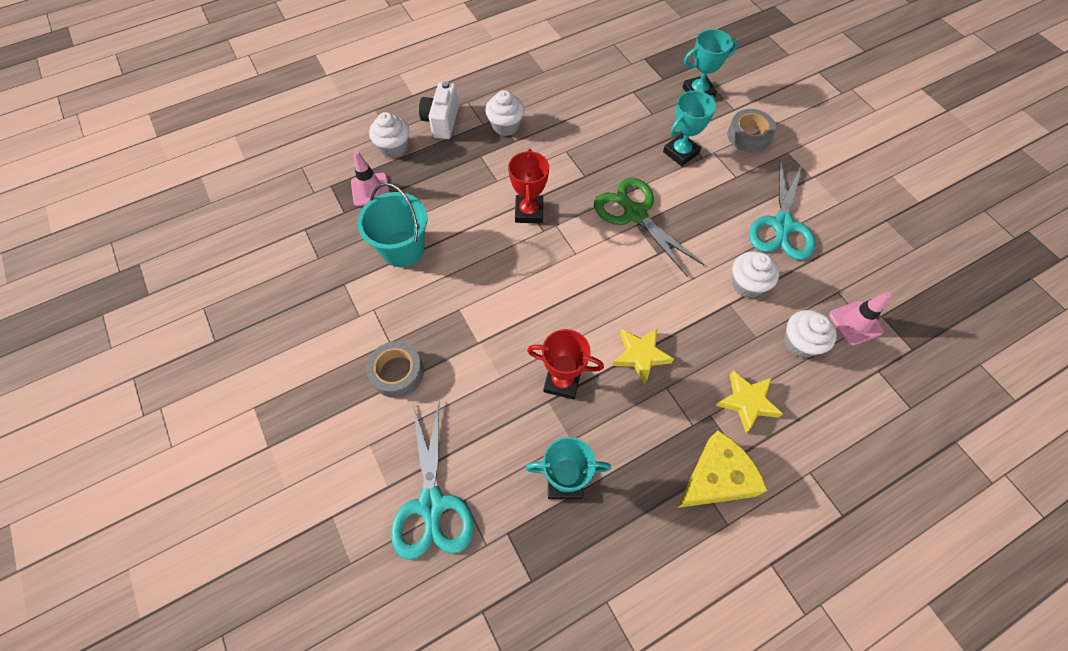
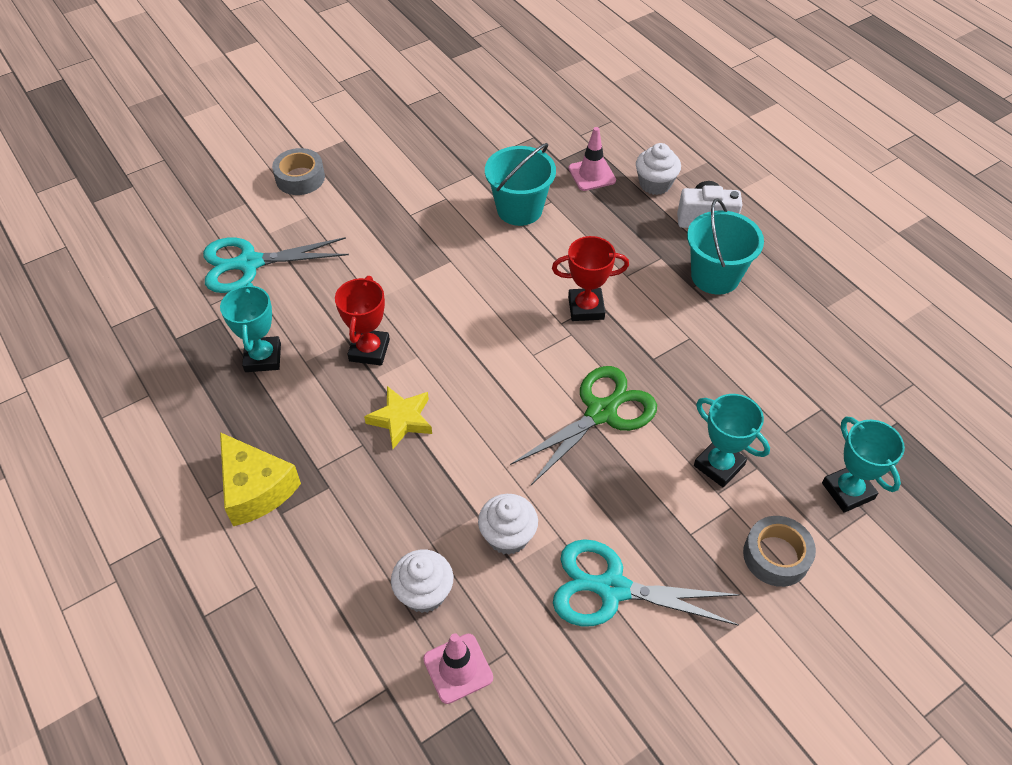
camera: 85 degrees right, 10 degrees down
grey tape [366,341,424,398] -> grey tape moved to [272,148,325,195]
white cupcake [485,90,525,136] -> turquoise bucket [687,198,764,295]
yellow star [716,371,783,433] -> none

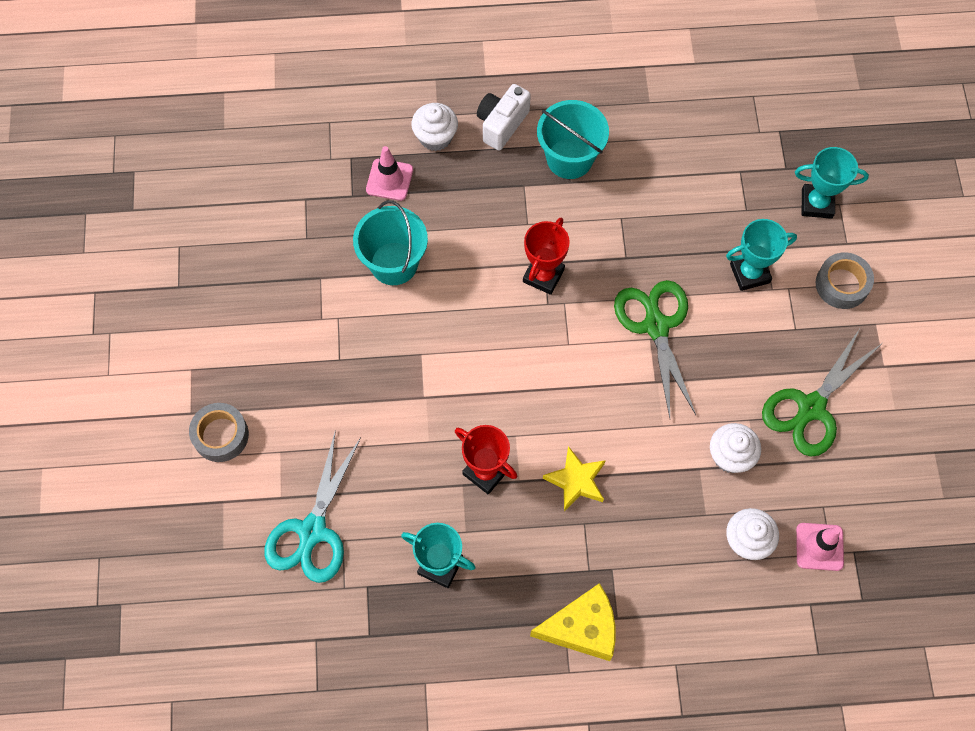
camera: 60 degrees left, 15 degrees up
turquoise scissors [553,539,740,626] -> green scissors [762,329,881,457]

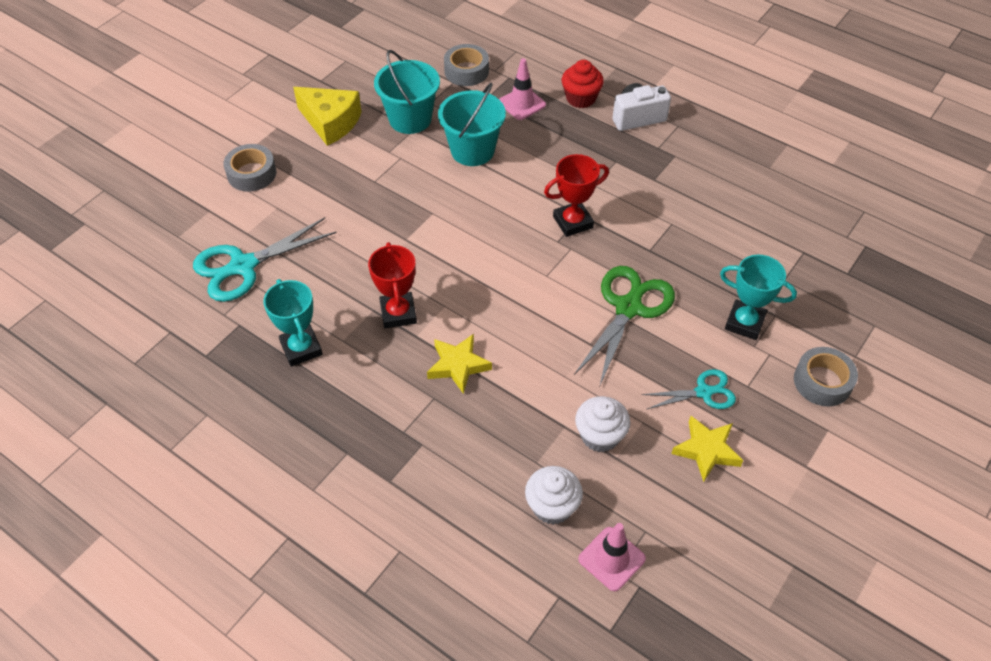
camera: 40 degrees right, 15 degrees down
white cupcake [411,103,458,151] -> red cupcake [562,60,604,108]
yellow cheese [530,583,616,661] -> yellow cheese moved to [293,87,361,146]
turquoise bucket [537,100,609,179] -> turquoise bucket moved to [374,50,440,134]
green scissors [762,329,881,457] -> yellow star [672,416,743,482]
turquoise trophy [795,147,869,219] -> none
none -> grey tape [444,44,489,86]
none -> turquoise scissors [642,369,736,409]

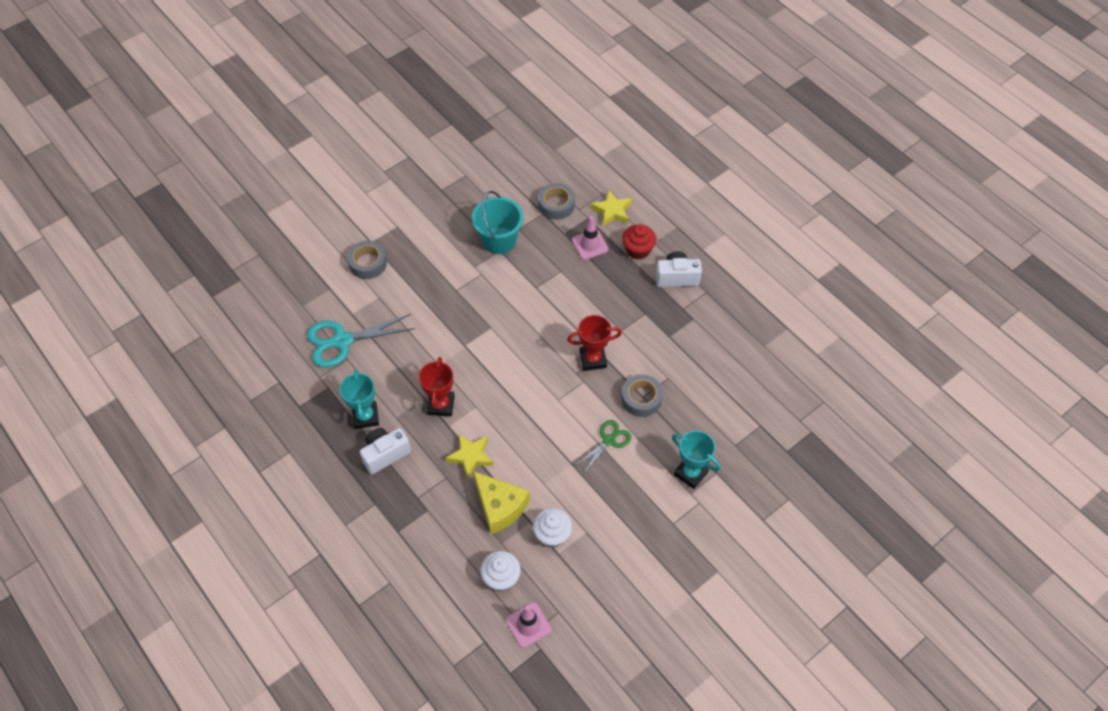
camera: 15 degrees right, 5 degrees up
yellow cheese [293,87,361,146] -> yellow cheese moved to [473,471,530,534]
turquoise bucket [438,83,506,166] -> none
green scissors [574,266,675,385] -> green scissors [575,420,631,473], size x0.58
turquoise scissors [642,369,736,409] -> none
yellow star [672,416,743,482] -> yellow star moved to [591,190,632,226]
grey tape [794,347,858,406] -> grey tape moved to [621,374,663,417]
none -> white camera [360,428,411,475]

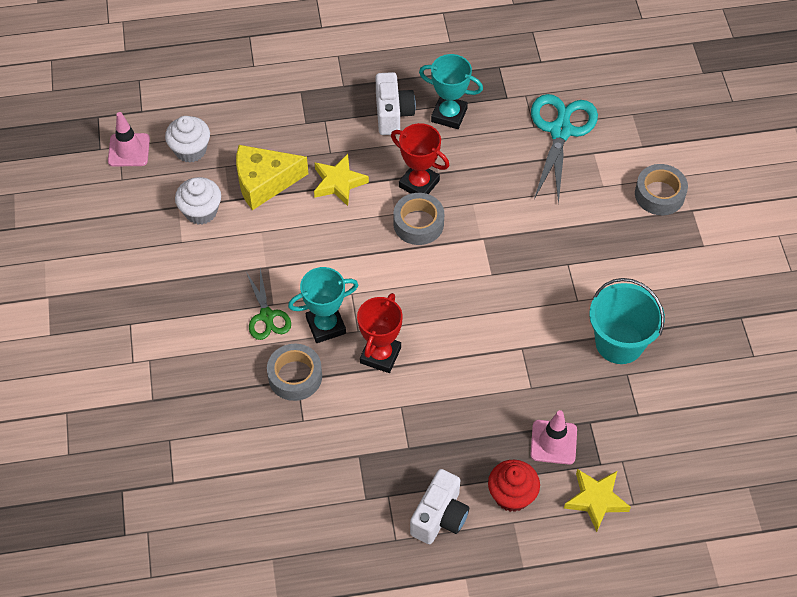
camera: 120 degrees right, 0 degrees up
grey tape [538,183,575,220] -> grey tape moved to [393,193,444,245]
turquoise trophy [672,430,721,489] -> turquoise trophy moved to [288,267,358,343]

